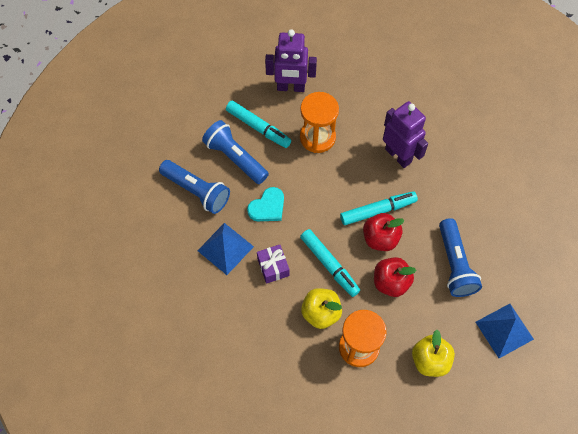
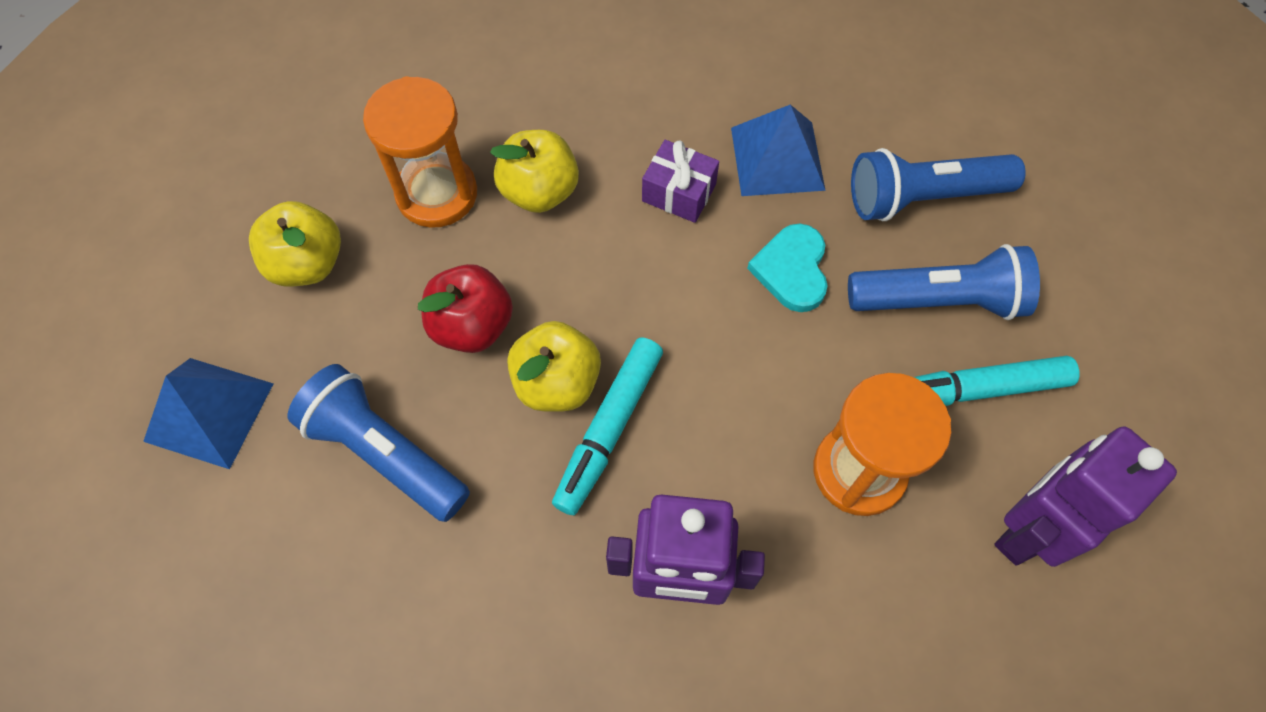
camera: 135 degrees right, 0 degrees up
turquoise marker [300,229,360,297] -> none
red apple [363,213,404,251] -> yellow apple [507,321,601,412]

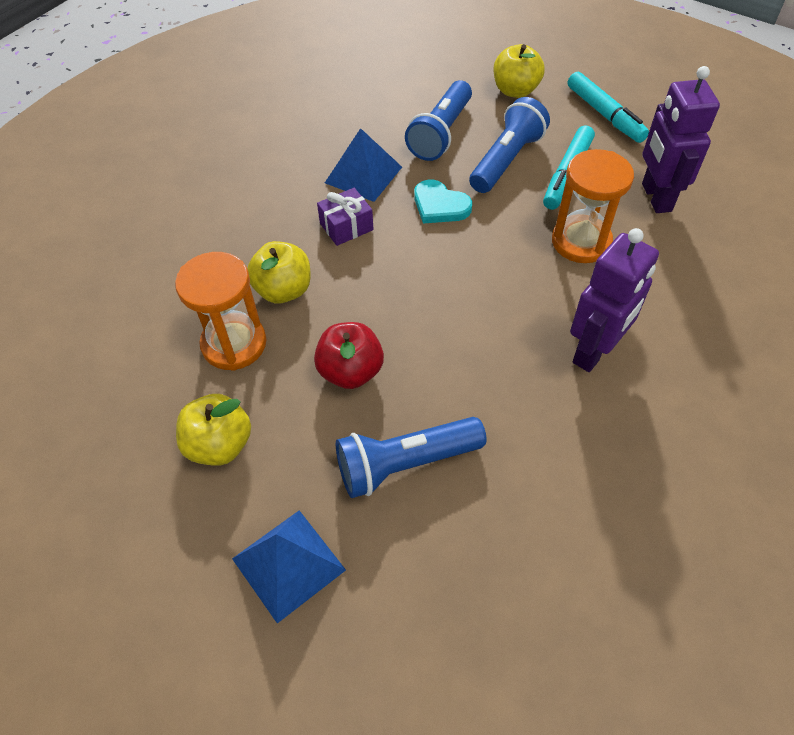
camera: 55 degrees left, 10 degrees down
yellow apple [507,321,601,412] -> yellow apple moved to [493,44,545,98]
turquoise marker [552,337,663,515] -> turquoise marker moved to [568,72,649,143]

